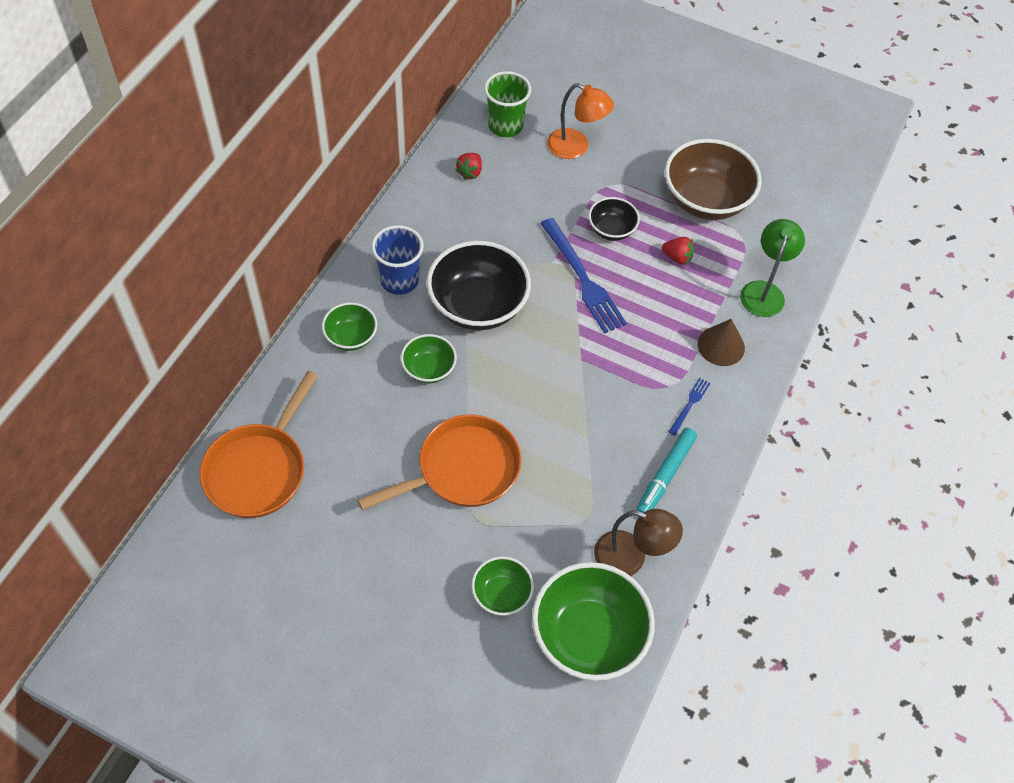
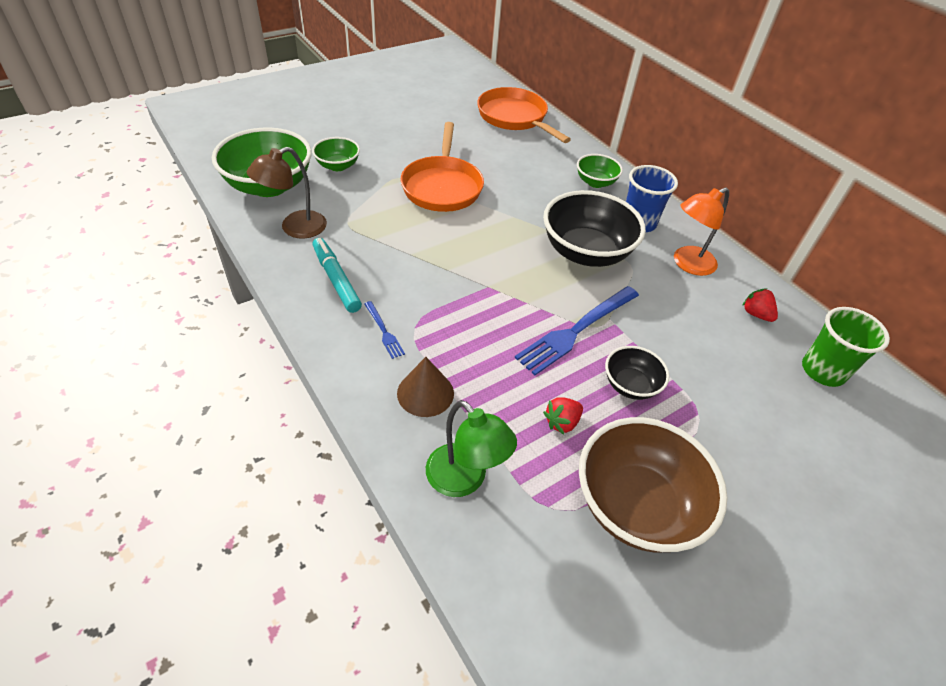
camera: 120 degrees right, 10 degrees down
green bowl [401,334,457,383] -> none
blue fork [540,218,627,334] -> blue fork turned 45 degrees counterclockwise [515,286,639,375]
orange lamp [547,83,614,159] -> orange lamp moved to [674,187,729,276]

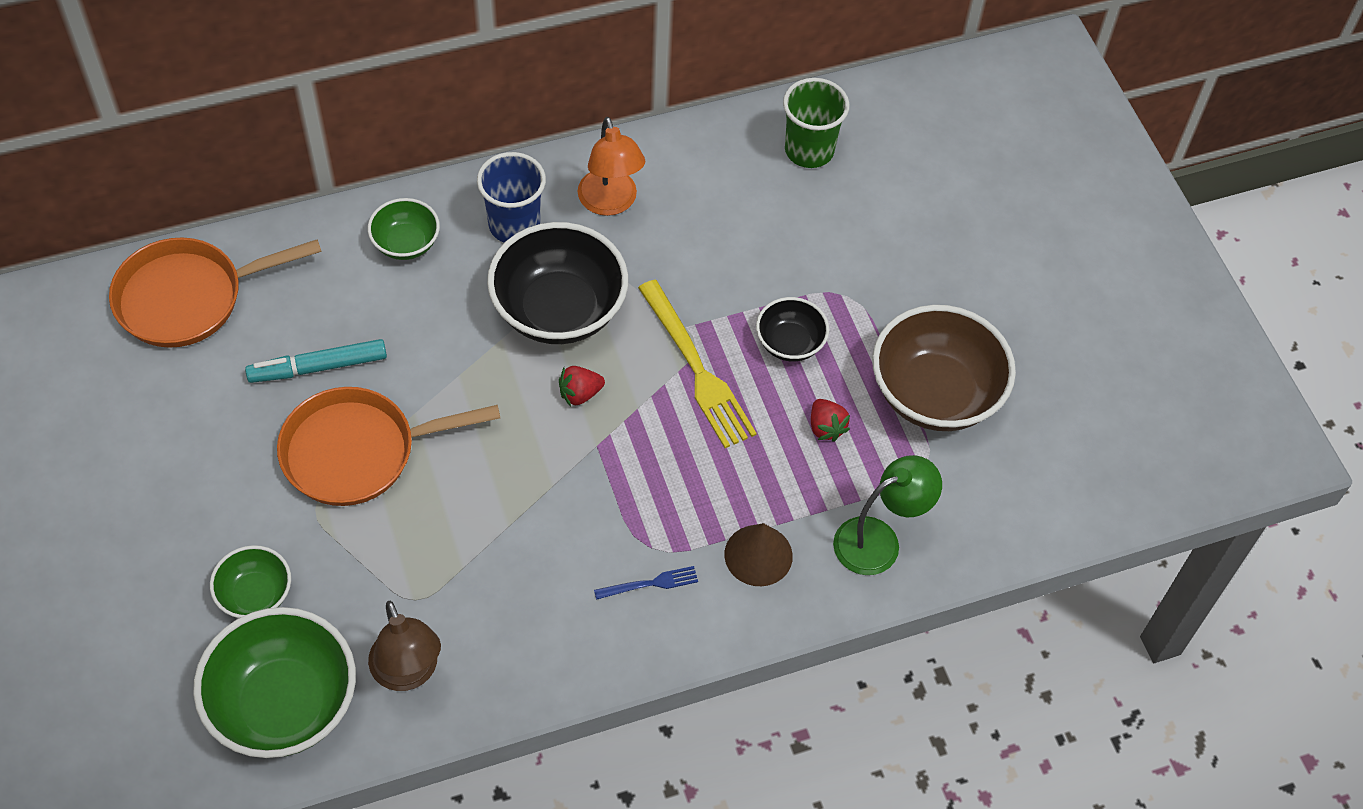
camera: 75 degrees left, 10 degrees up
turquoise marker [312,238,362,313] -> turquoise marker moved to [245,339,387,383]
orange pan [400,122,484,212] -> orange pan turned 150 degrees clockwise [277,387,500,506]
blue fork [515,286,639,375] -> yellow fork [638,280,757,448]
red strawberry [742,288,778,322] -> red strawberry moved to [559,366,605,406]

